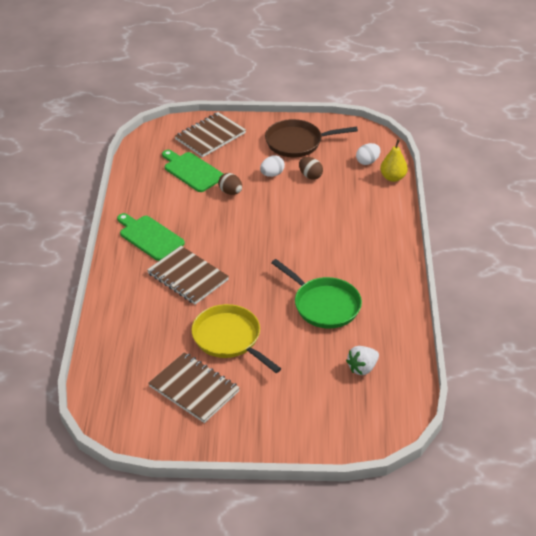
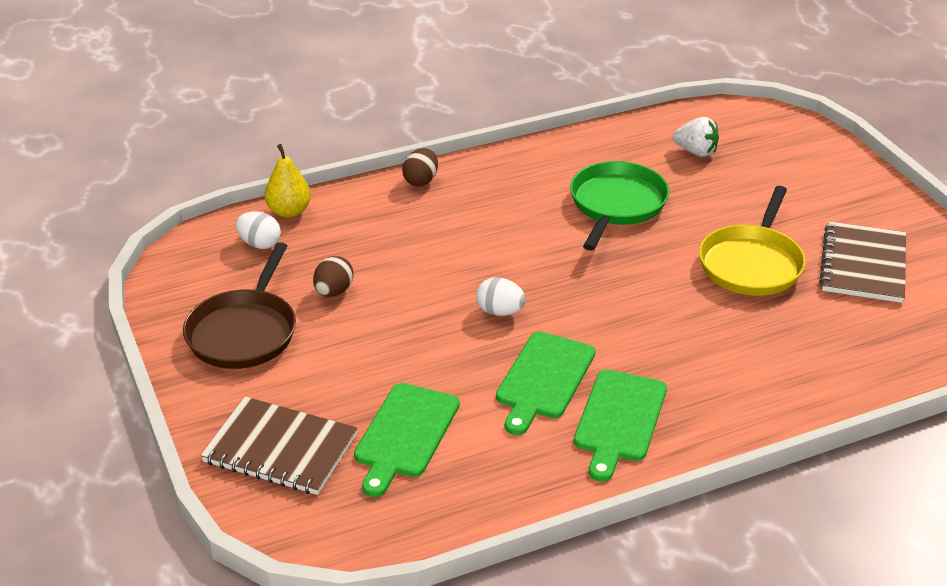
camera: 115 degrees left, 5 degrees down
brown notebook [147,246,229,304] -> none
brown egg [218,173,242,195] -> brown egg moved to [402,148,438,186]
white egg [260,155,285,177] -> white egg moved to [476,277,526,316]
brown pan [265,119,358,157] -> brown pan turned 45 degrees clockwise [183,242,296,369]
none -> green cutting board [496,331,595,435]

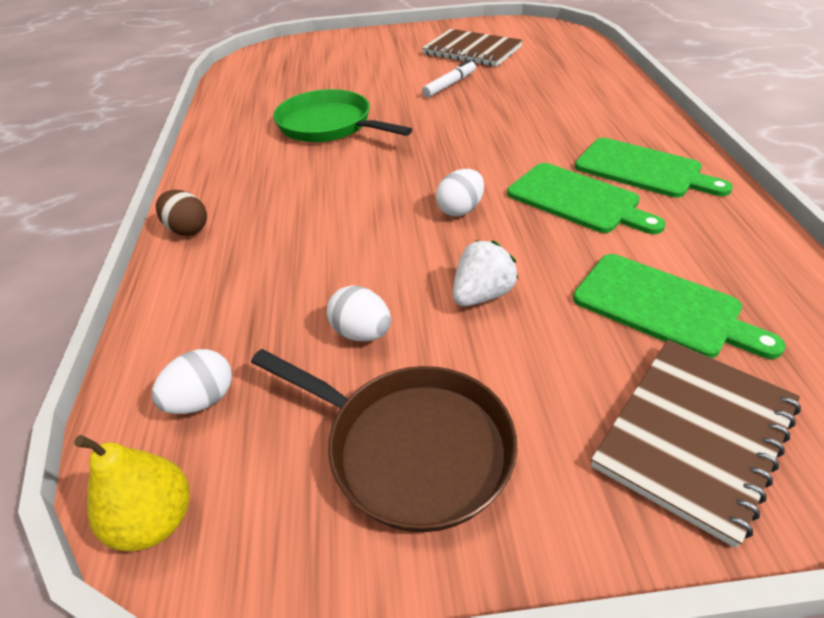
camera: 70 degrees left, 5 degrees up
yellow pear [264,144,311,218] -> yellow pear moved to [74,435,190,551]
brown egg [313,256,353,297] -> white egg [327,286,391,341]
white strawberry [673,117,719,157] -> white strawberry moved to [453,240,518,306]
yellow pan [699,186,806,296] -> white marker [422,60,476,97]

